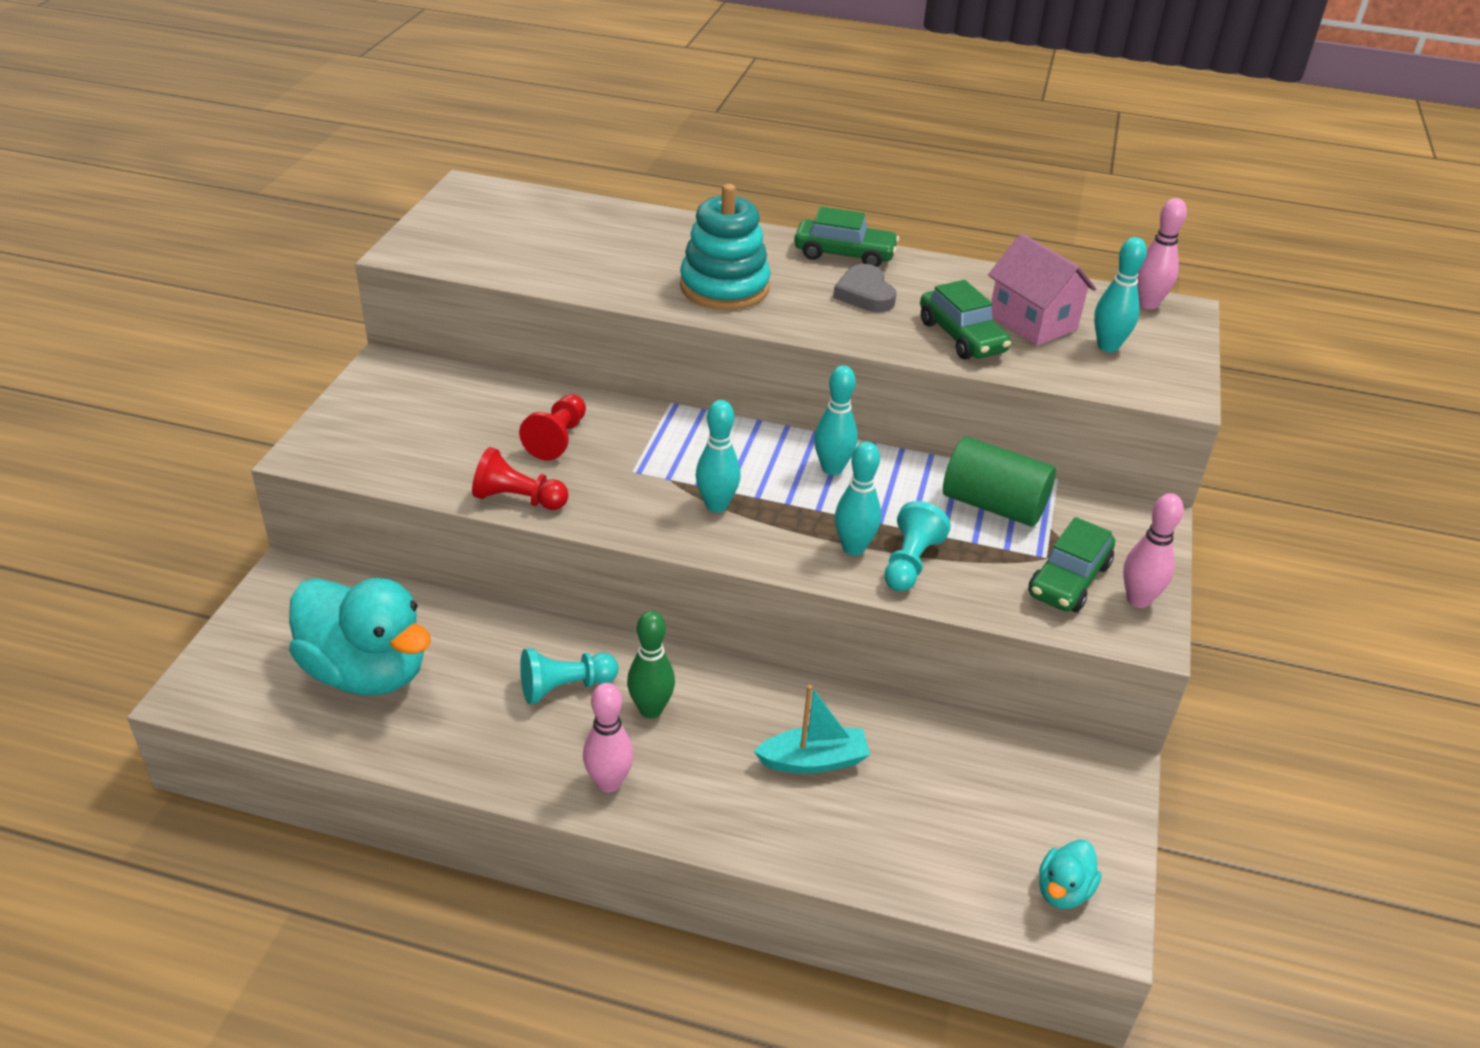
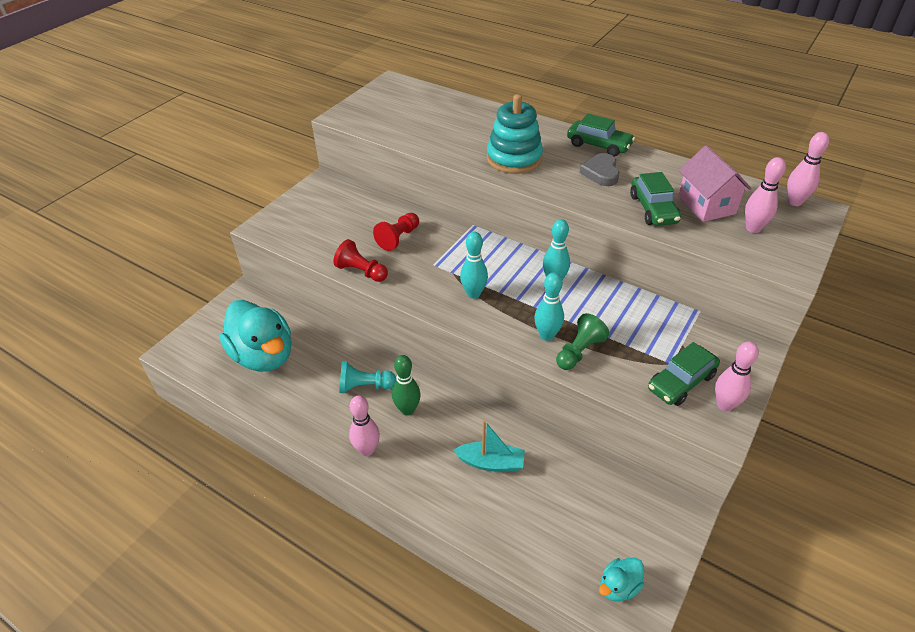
camera: 20 degrees right, 5 degrees up
turquoise pawn [884,501,951,592] -> green pawn [556,313,609,370]
green cylinder [943,437,1056,527] -> none
turquoise bowling pin [1094,237,1147,352] -> pink bowling pin [745,157,786,233]

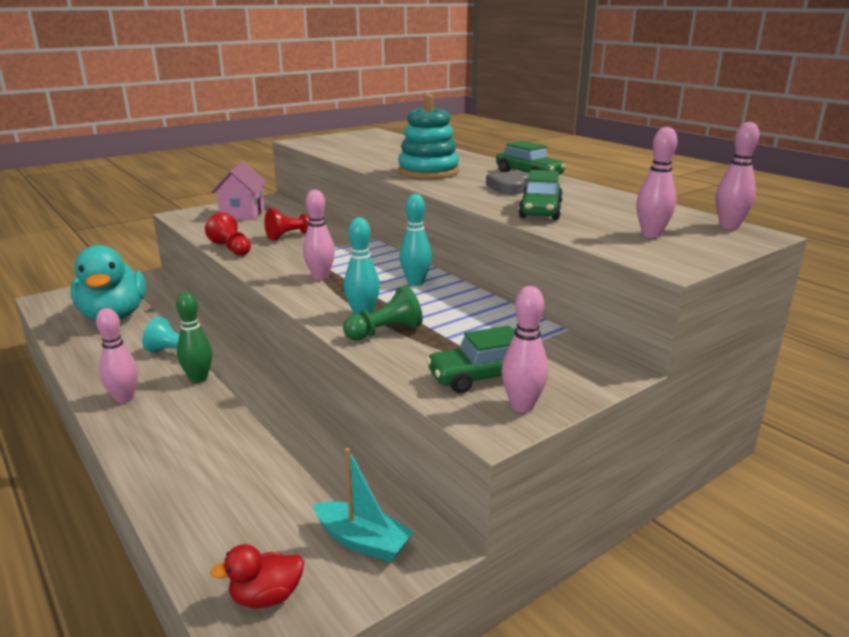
camera: 20 degrees right, 20 degrees down
turquoise boat [453,420,525,471] -> turquoise boat moved to [313,448,414,562]
turquoise bowling pin [460,232,488,299] -> pink bowling pin [303,190,335,280]
turquoise duck [599,557,644,602] -> red duck [210,544,304,608]
pink house [678,145,752,222] -> pink house moved to [211,161,267,220]

